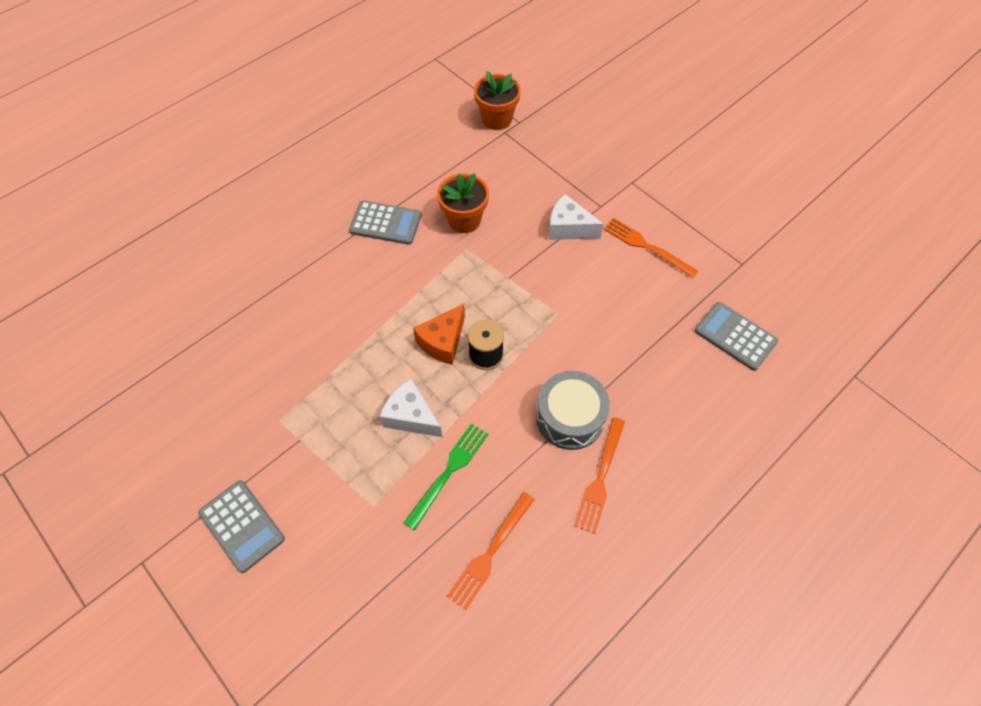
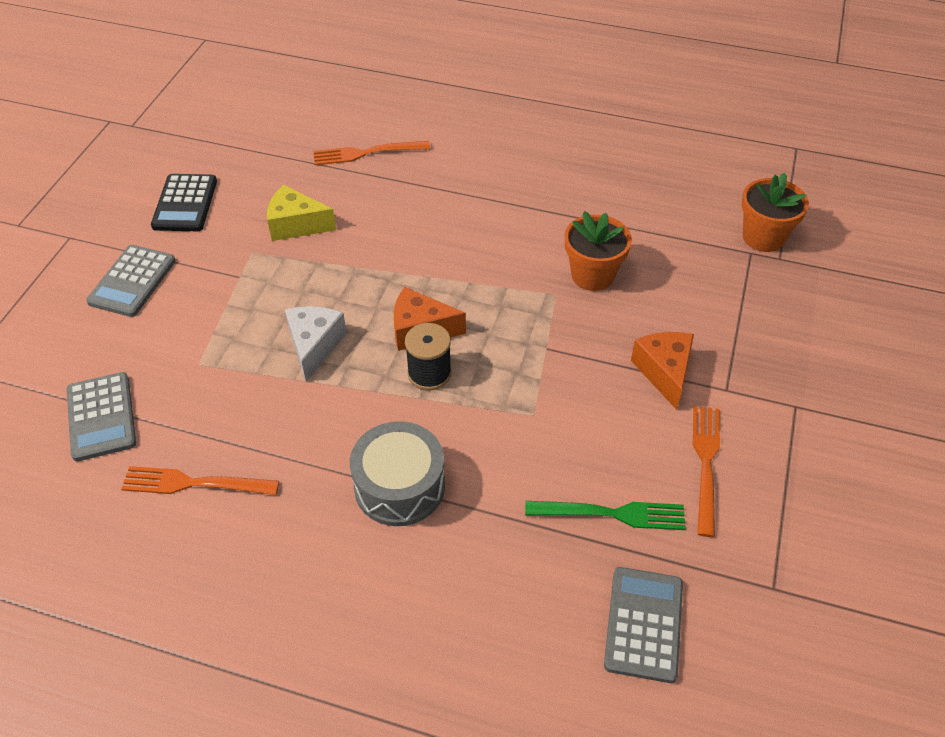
camera: 60 degrees right, 10 degrees down
grey calculator [349,201,422,245] -> grey calculator moved to [67,372,136,461]
green fork [404,423,489,531] -> green fork moved to [525,501,686,530]
white cheese [549,194,604,240] -> orange cheese [631,332,694,410]
orange fork [574,417,625,534] -> orange fork moved to [313,141,430,165]
none -> black calculator [151,174,217,231]
none -> yellow cheese [267,185,336,241]

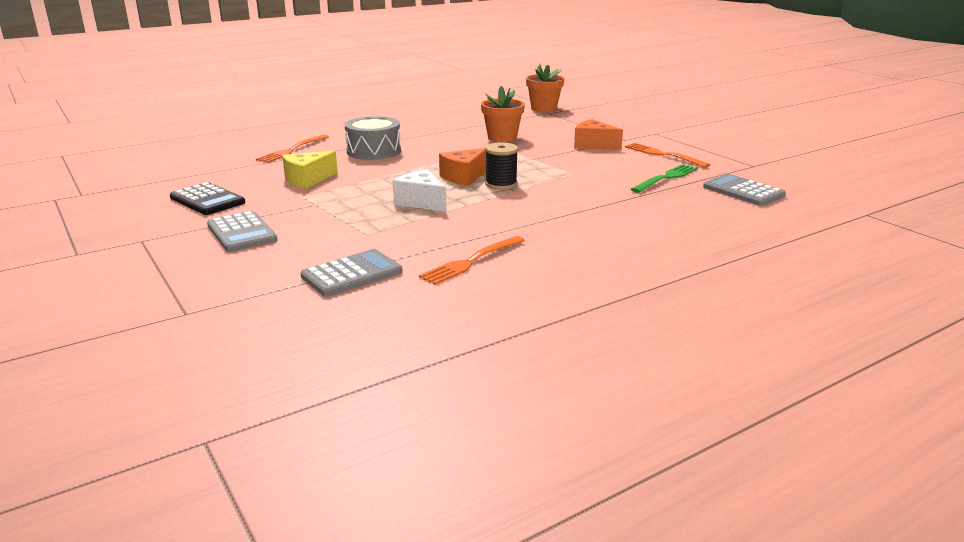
camera: 50 degrees left, 25 degrees down
grey calculator [67,372,136,461] -> grey calculator turned 60 degrees counterclockwise [300,249,402,297]
grey drum [350,421,445,526] -> grey drum moved to [345,116,401,160]

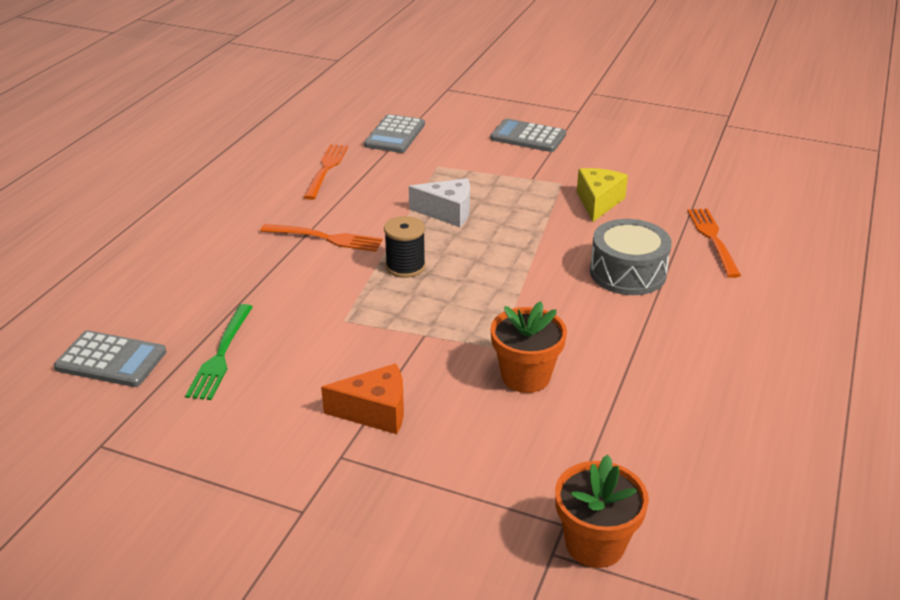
camera: 145 degrees right, 10 degrees up
black calculator [170,182,245,215] -> none
orange cheese [439,148,486,186] -> none
orange fork [625,143,710,168] -> orange fork moved to [260,224,383,252]

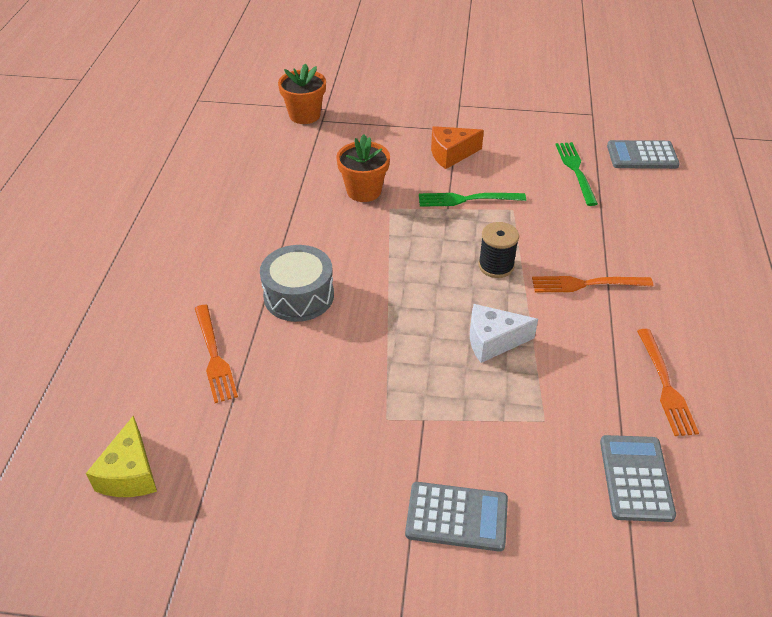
camera: 165 degrees right, 10 degrees up
yellow cheese [577,168,628,222] -> yellow cheese moved to [86,415,157,497]
none -> green fork [419,193,526,207]

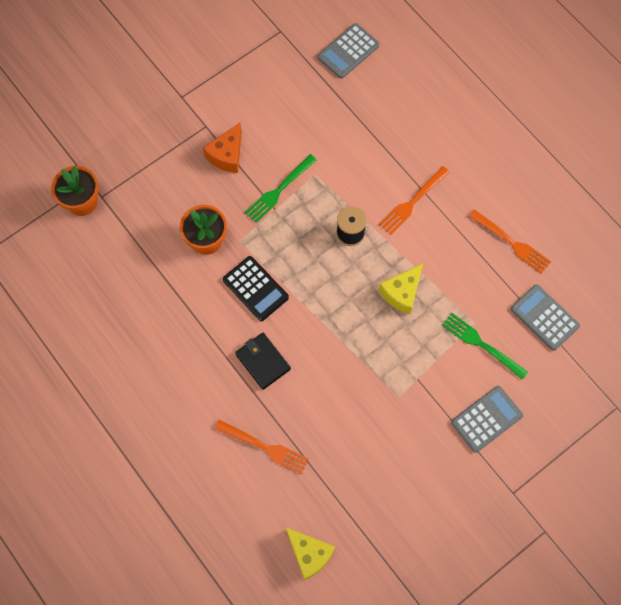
camera: 45 degrees left, 25 degrees up
grey drum [260,245,334,322] -> black wallet [235,333,291,390]
white cheese [470,304,538,363] -> yellow cheese [379,264,423,314]
green fork [555,142,598,206] -> green fork moved to [442,313,528,380]
none -> black calculator [223,256,289,321]

